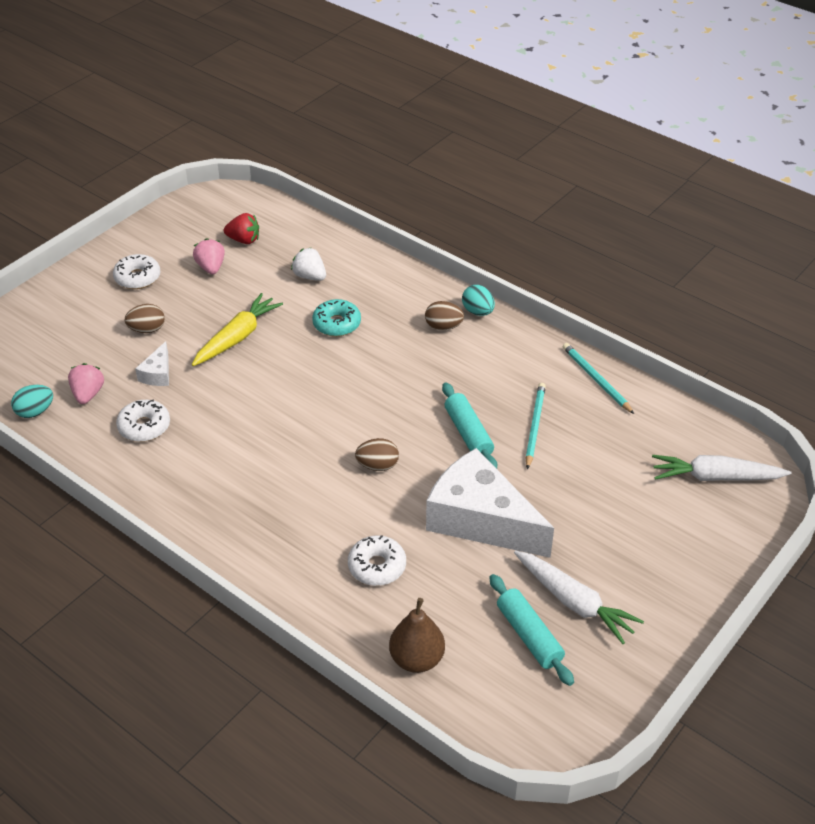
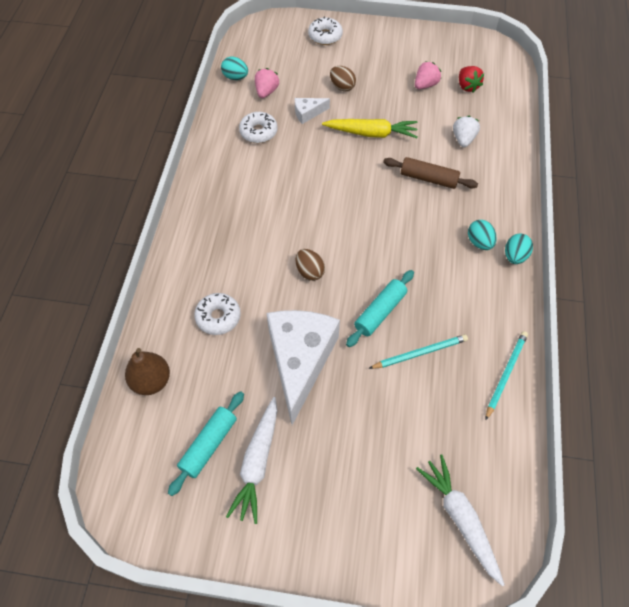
camera: 60 degrees right, 15 degrees up
pink strawberry [68,363,104,404] -> pink strawberry turned 45 degrees counterclockwise [255,68,279,98]
white donut [113,254,160,289] -> white donut moved to [308,17,343,45]
turquoise donut [312,299,361,337] -> brown rolling pin [383,157,478,189]
brown egg [425,301,464,330] -> turquoise egg [468,220,497,250]

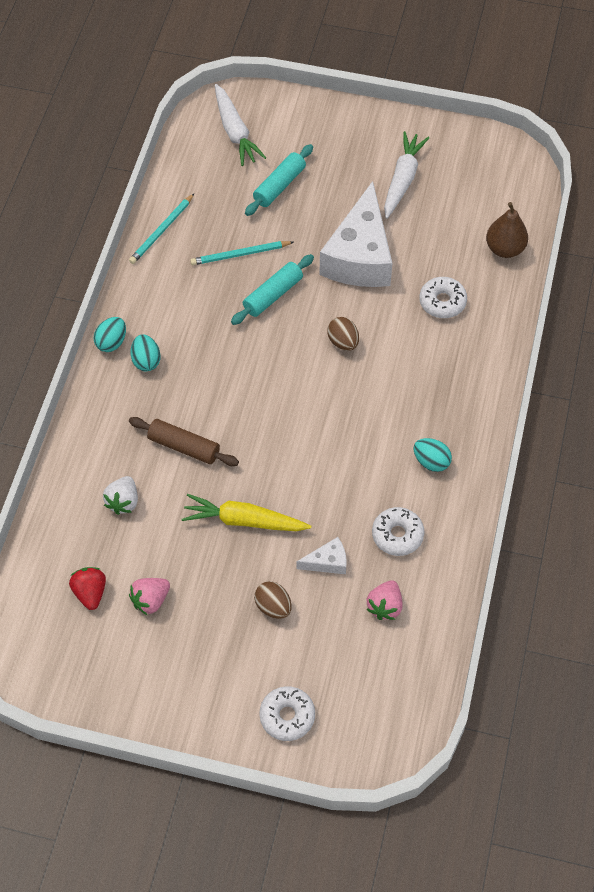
camera: 175 degrees left, 0 degrees up
turquoise rolling pin [168,391,244,496] -> turquoise rolling pin moved to [245,144,313,216]
turquoise egg [221,57,248,80] -> turquoise egg moved to [414,438,452,472]

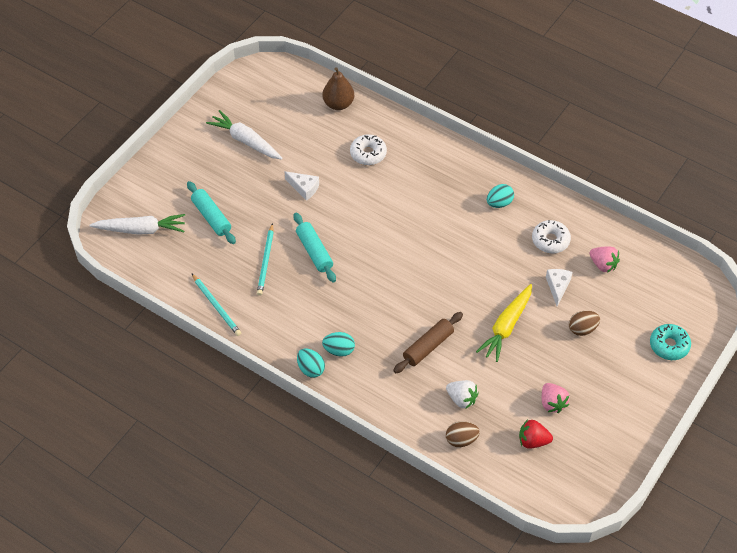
camera: 70 degrees left, 5 degrees down
white donut [259,686,315,741] -> turquoise donut [650,324,691,360]
white cheese [319,181,393,287] -> white cheese [285,171,319,201], size x0.42
brown egg [327,317,359,351] -> brown egg moved to [446,421,480,447]

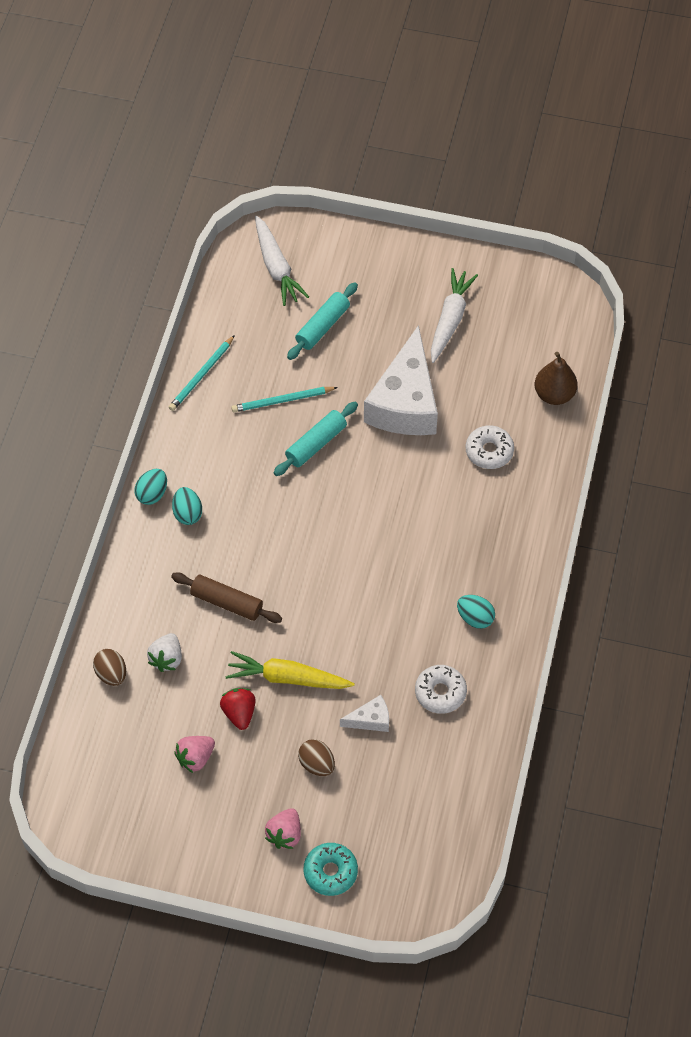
camera: 70 degrees right, 5 degrees up
white cheese [285,171,319,201] -> white cheese [364,325,438,435], size x2.37
red strawberry [519,419,553,449] -> red strawberry moved to [220,688,255,730]
pink strawberry [589,246,620,273] -> pink strawberry moved to [265,808,301,849]

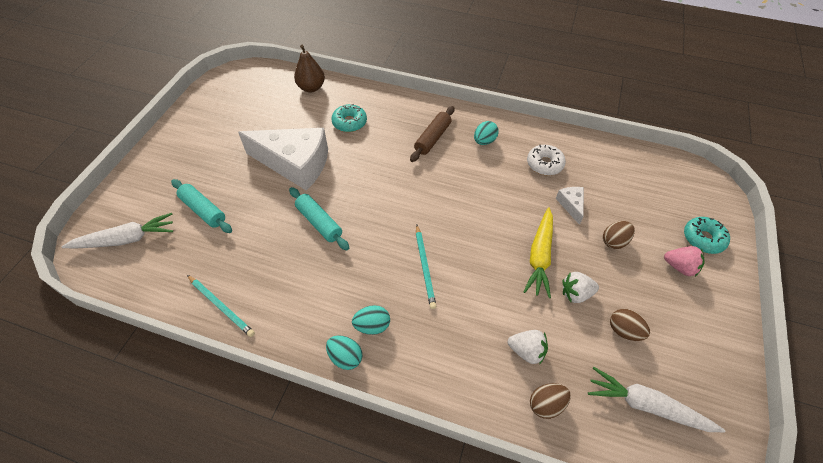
camera: 85 degrees left, 5 degrees down
brown rolling pin [171,572,282,623] -> brown rolling pin moved to [410,106,454,162]
pink strawberry [174,736,215,773] -> brown egg [610,309,650,341]
red strawberry [220,688,255,730] -> white strawberry [562,272,599,303]
turquoise pencil [231,387,338,412] -> turquoise pencil moved to [416,225,437,309]
white carrot [431,268,478,363] -> white carrot moved to [588,367,725,432]
white donut [466,425,514,469] -> turquoise donut [331,104,367,132]

